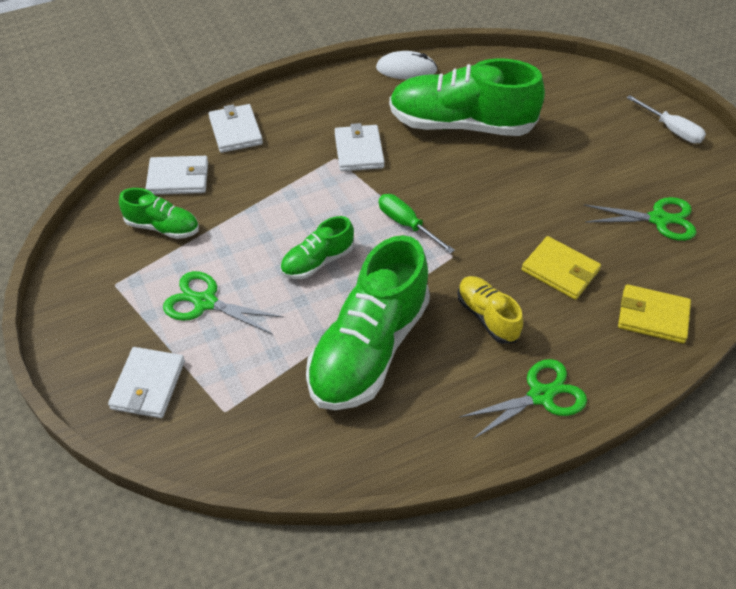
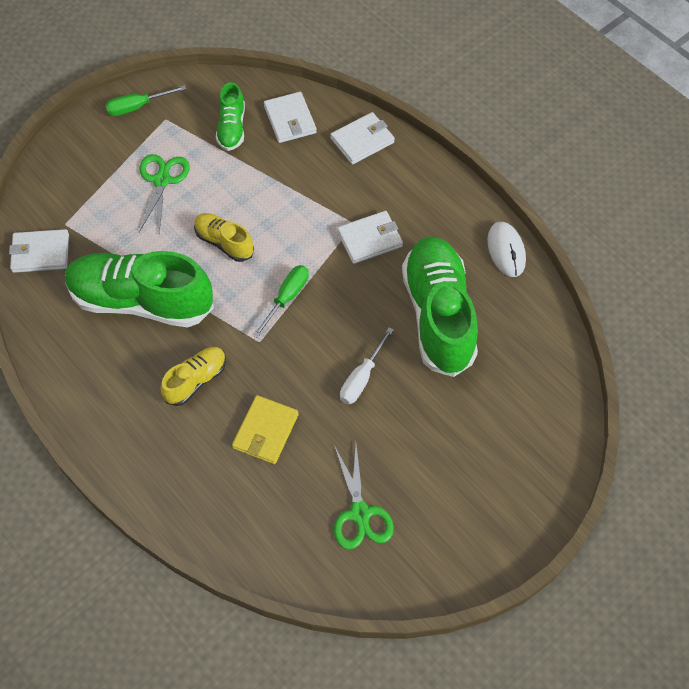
camera: 75 degrees right, 10 degrees up
white wallet [108,347,185,418] -> white wallet moved to [9,229,69,273]
green shoe [280,216,354,279] -> yellow shoe [194,213,254,262]
green scissors [459,359,587,440] -> none
yellow wallet [618,284,691,343] -> none
white screwdriver [627,95,706,144] -> white screwdriver moved to [340,327,394,404]
none -> green screwdriver [105,85,186,116]

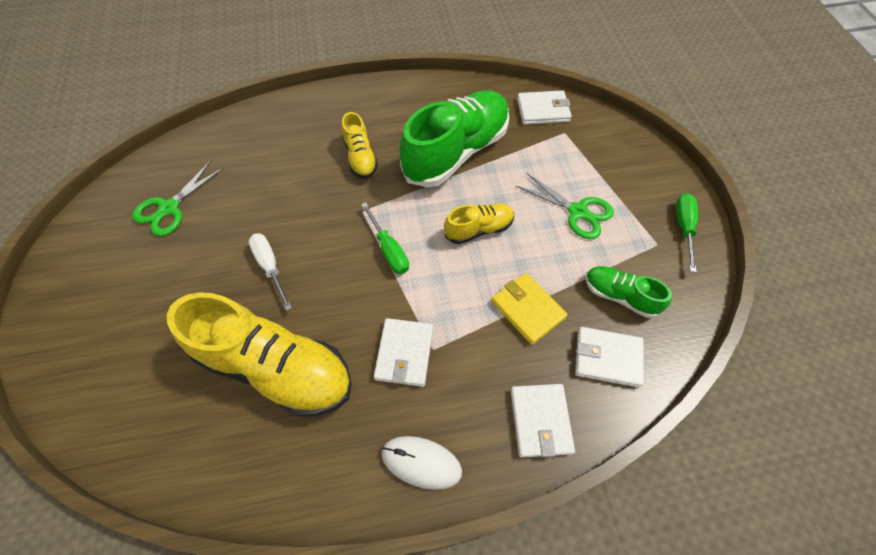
camera: 120 degrees right, 0 degrees up
white wallet [9,229,69,273] -> white wallet turned 60 degrees clockwise [517,90,572,125]
yellow wallet [232,395,299,464] -> yellow wallet moved to [491,273,568,345]
green scissors [334,445,394,549] -> green scissors turned 75 degrees counterclockwise [132,160,224,236]
green shoe [402,236,478,377] -> yellow shoe [167,292,352,417]
white mouse [487,222,526,277] -> white mouse moved to [381,436,462,490]

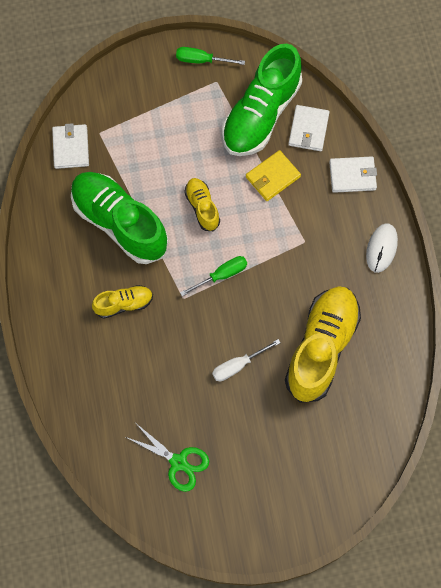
camera: 90 degrees left, 10 degrees up
white wallet [374,318,433,387] -> none
green scissors [516,173,614,239] -> none
green shoe [585,266,672,318] -> green shoe [222,43,302,156], size x2.03

